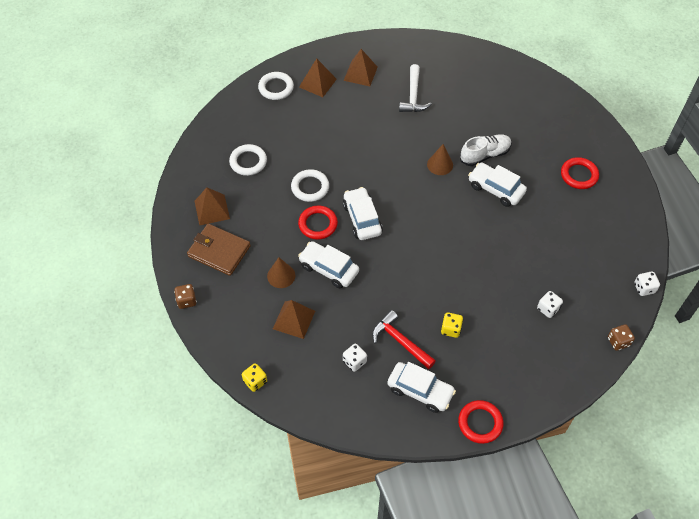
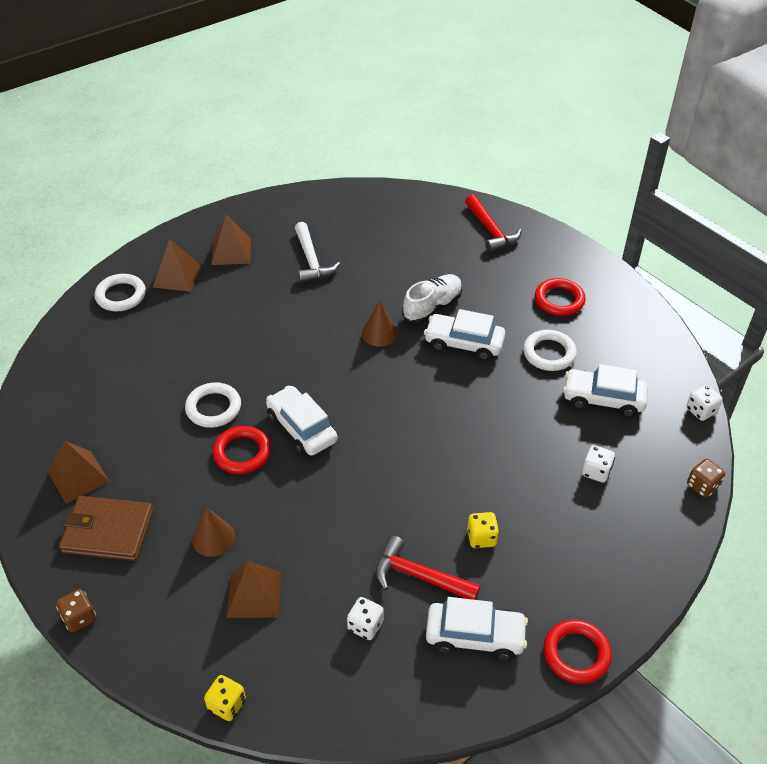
camera: 20 degrees left, 10 degrees down
white ring [229,144,267,176] -> white ring moved to [523,330,577,371]
white car [298,241,359,288] -> white car moved to [563,364,648,418]
none -> red hammer [465,194,522,253]

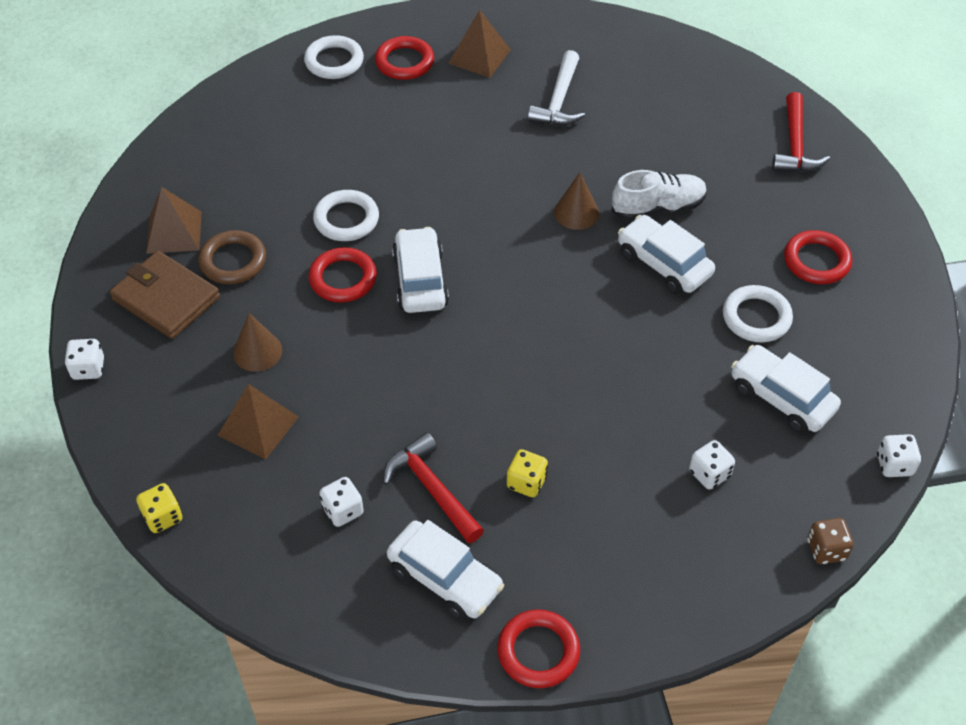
camera: 30 degrees right, 5 degrees up
brown dice [56,589,96,633] -> white dice [64,339,104,380]
brown pyramid [153,239,202,292] -> red ring [375,36,434,80]
none -> brown ring [198,230,266,284]

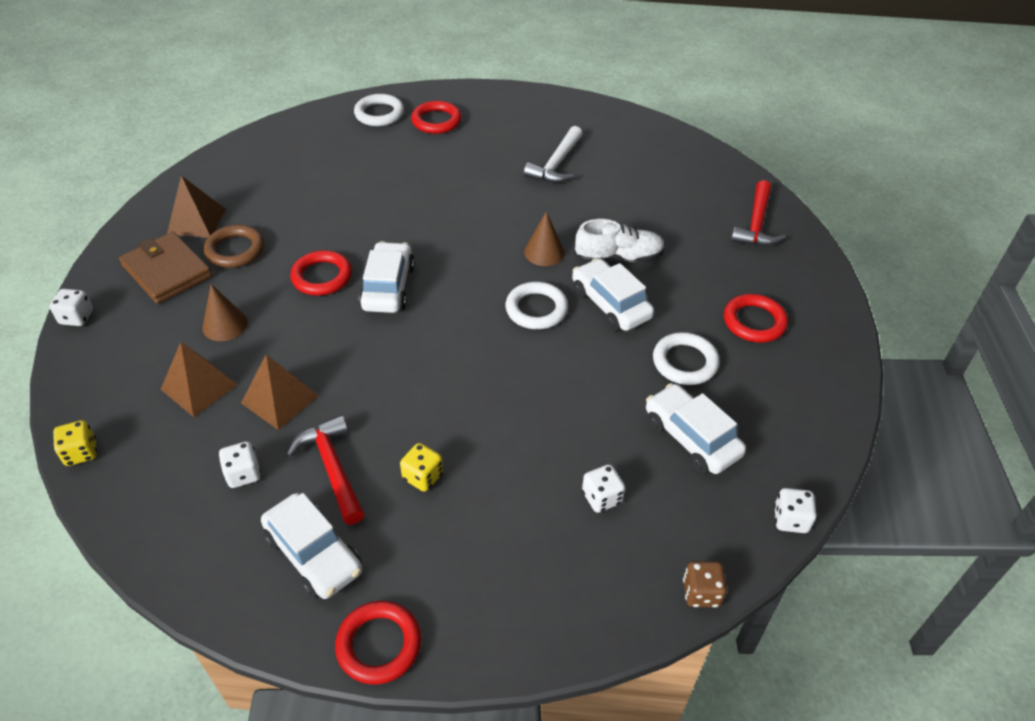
camera: 10 degrees right, 5 degrees down
white ring [313,190,379,241] -> white ring moved to [506,282,568,329]
brown pyramid [448,9,511,78] -> brown pyramid moved to [241,354,319,430]

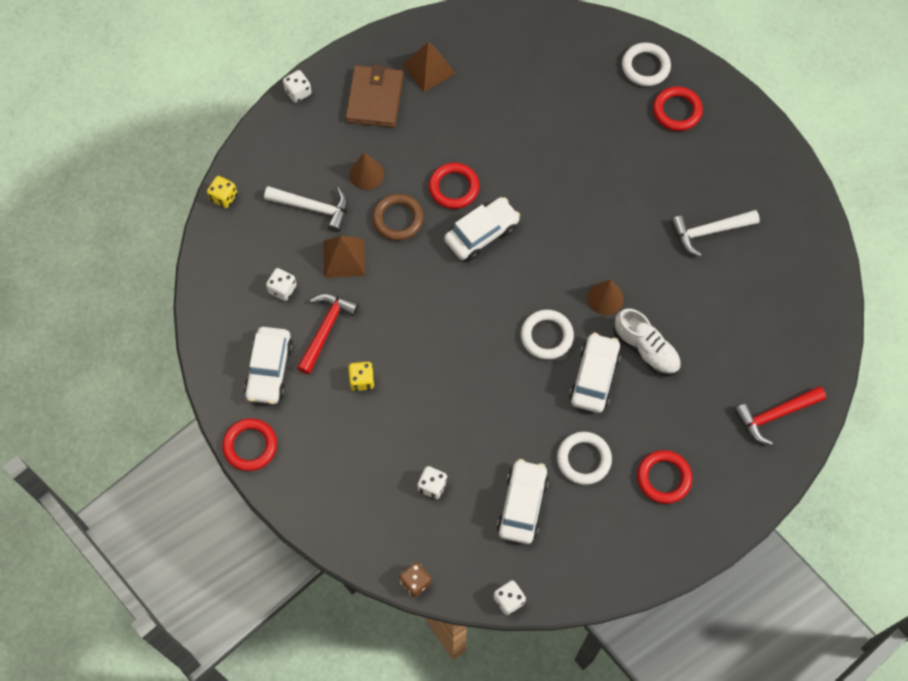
camera: 50 degrees right, 20 degrees up
brown pyramid [161,342,238,417] -> white hammer [264,186,348,232]
brown ring [204,225,264,268] -> brown ring moved to [372,194,424,241]

